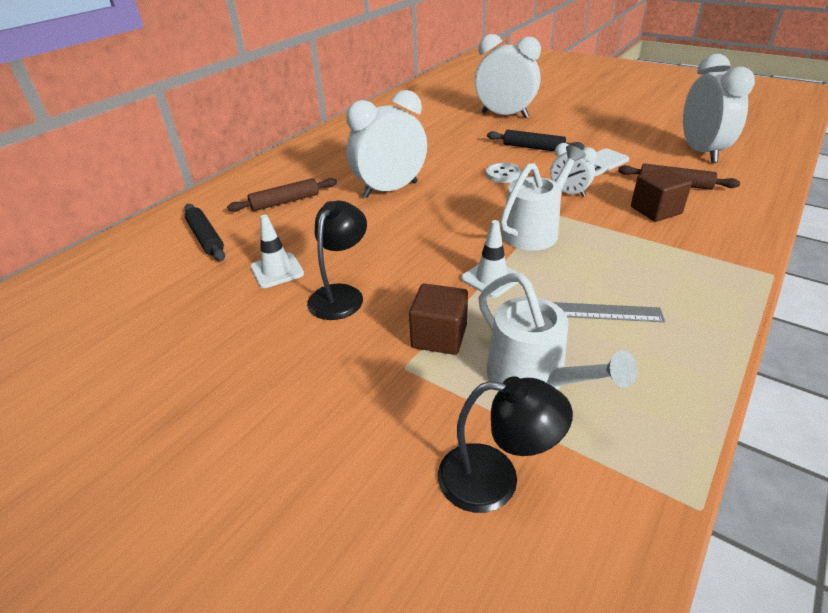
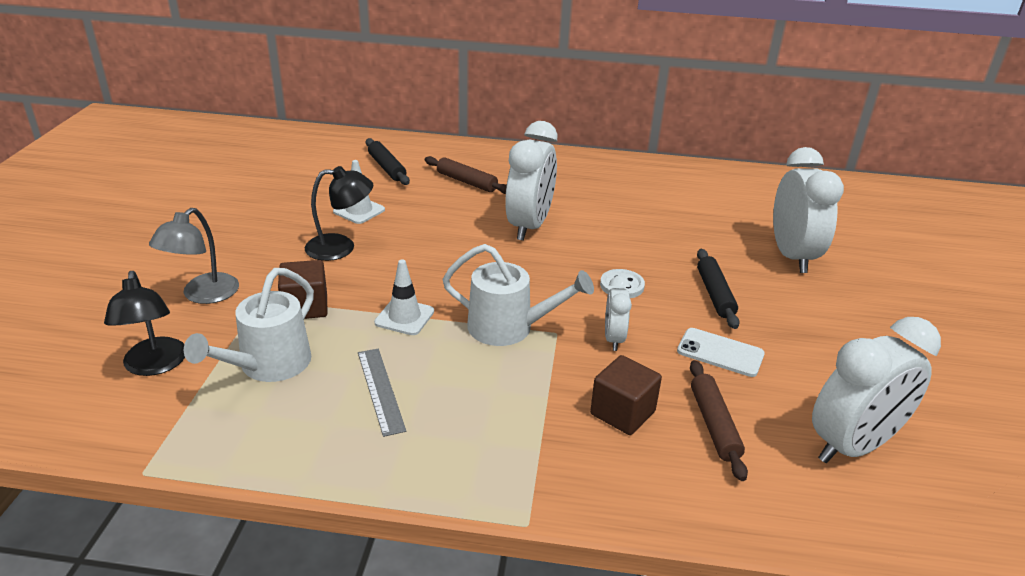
camera: 60 degrees right, 5 degrees down
black rolling pin [184,204,225,261] -> black rolling pin turned 60 degrees counterclockwise [366,138,410,185]
white clock [346,90,427,198] -> white clock turned 75 degrees clockwise [505,121,557,241]
none -> grey lamp [149,208,239,304]

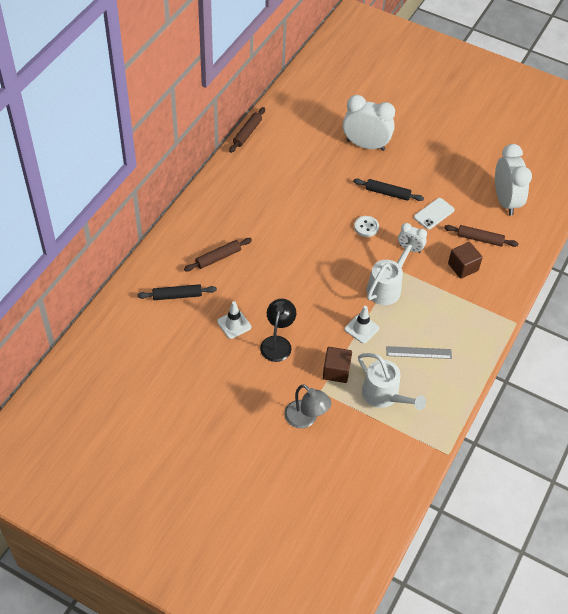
camera: 70 degrees left, 20 degrees up
black lamp [104,271,185,376] -> none
white clock [505,121,557,241] -> none
none -> brown rolling pin [229,107,265,153]

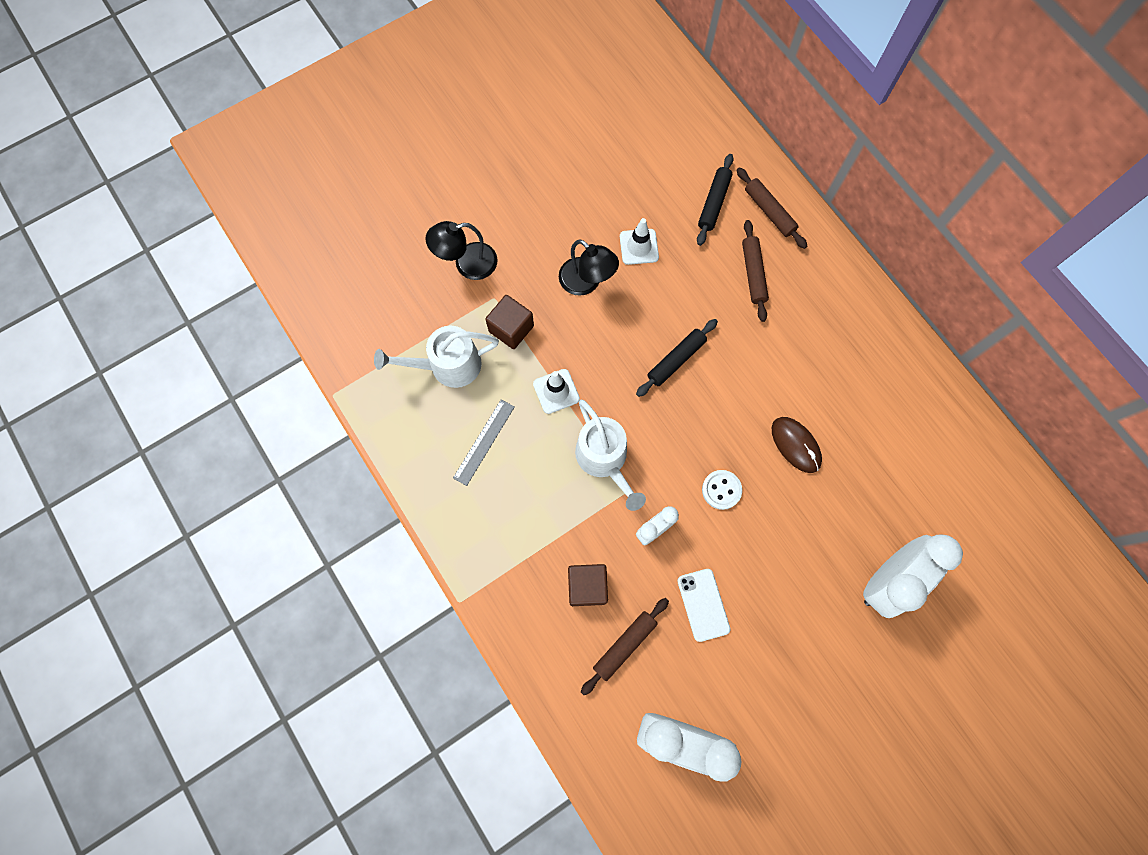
camera: 120 degrees right, 20 degrees up
brown rolling pin [229,107,265,153] -> brown rolling pin moved to [737,167,807,249]
grey lamp [284,384,331,428] -> black lamp [425,221,498,280]
black rolling pin [353,179,424,201] -> black rolling pin moved to [636,319,718,397]
none -> brown mouse [772,417,822,473]

